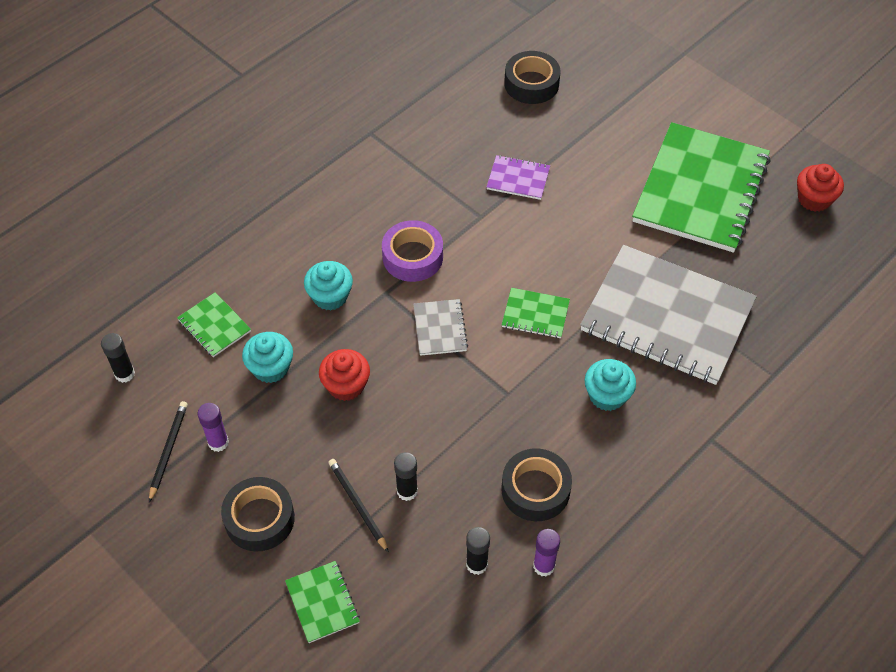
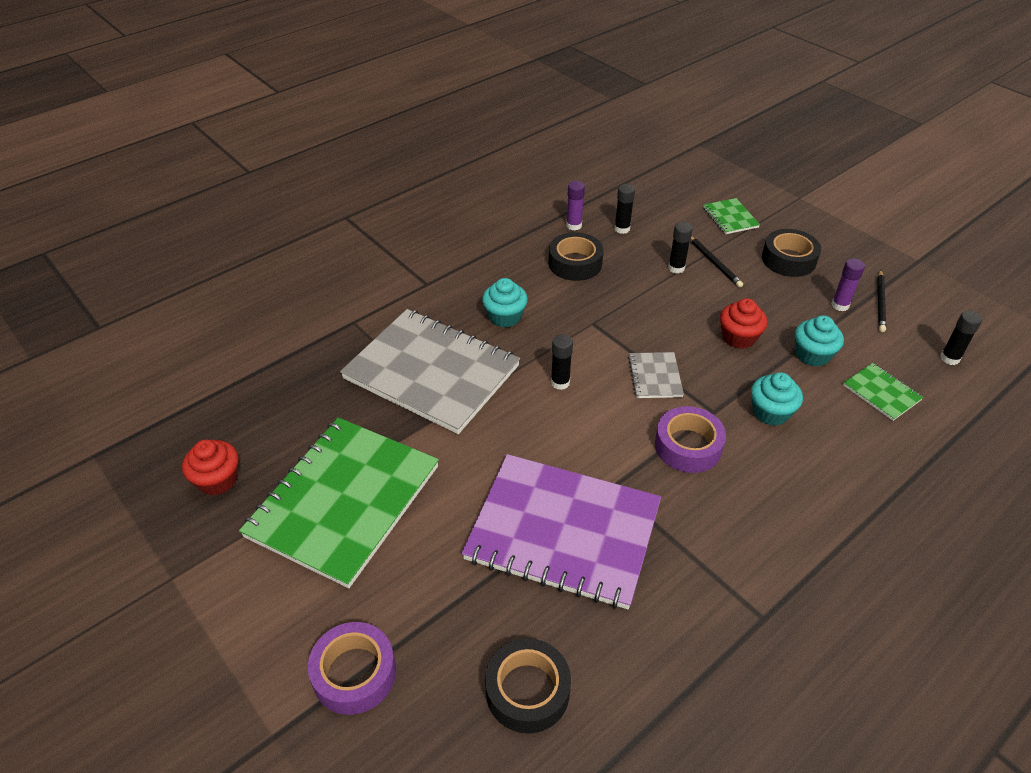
camera: 175 degrees left, 10 degrees down
purple notebook [487,155,550,200] -> purple notebook [462,454,661,609], size x2.39
green notebook [502,288,570,338] -> black glue stick [551,334,573,390]
none -> purple tape [308,622,396,715]

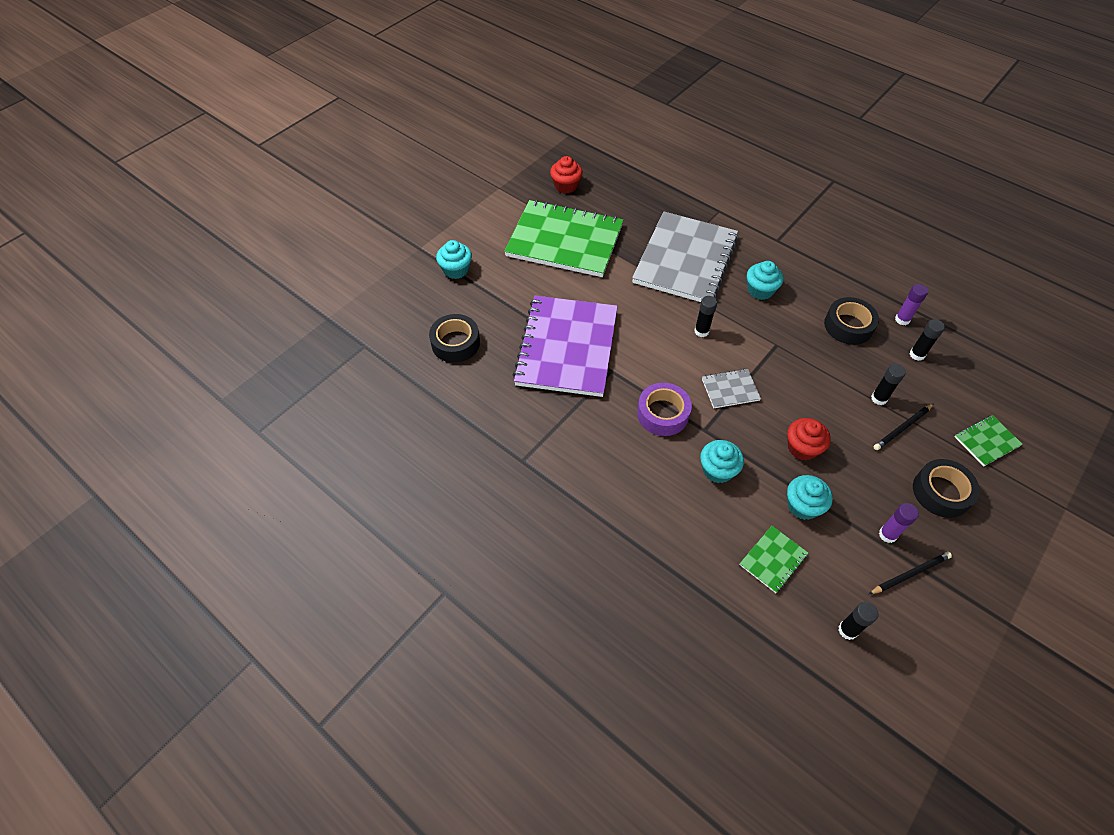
camera: 80 degrees right, 10 degrees up
purple tape [308,622,396,715] -> turquoise cupcake [436,240,472,279]
black pencil [877,270,886,332] -> black pencil turned 150 degrees clockwise [869,552,952,594]

